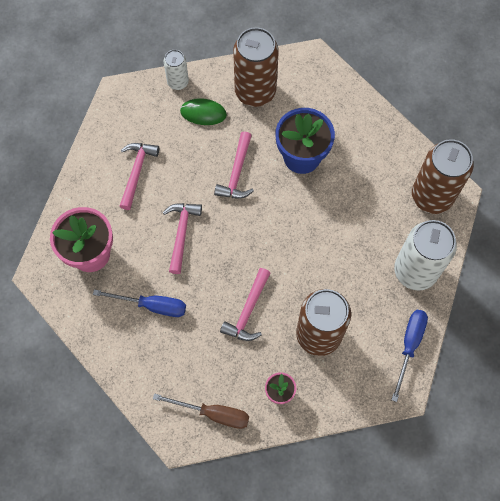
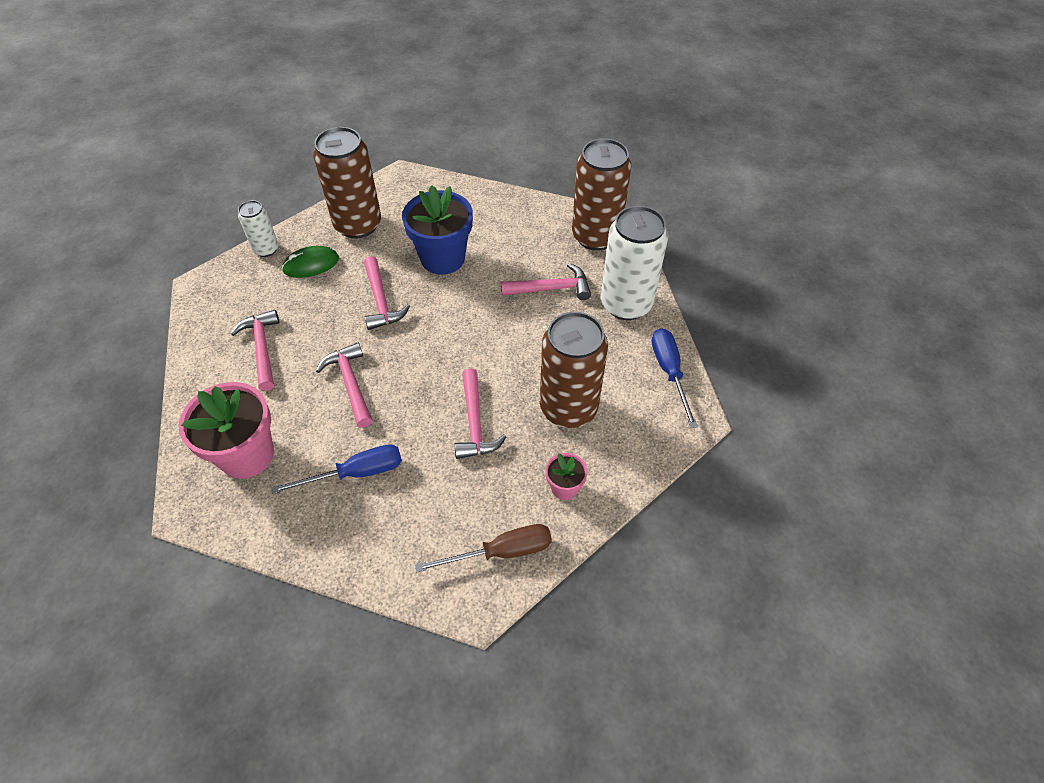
camera: 30 degrees left, 15 degrees down
none -> pink hammer [501,263,591,300]

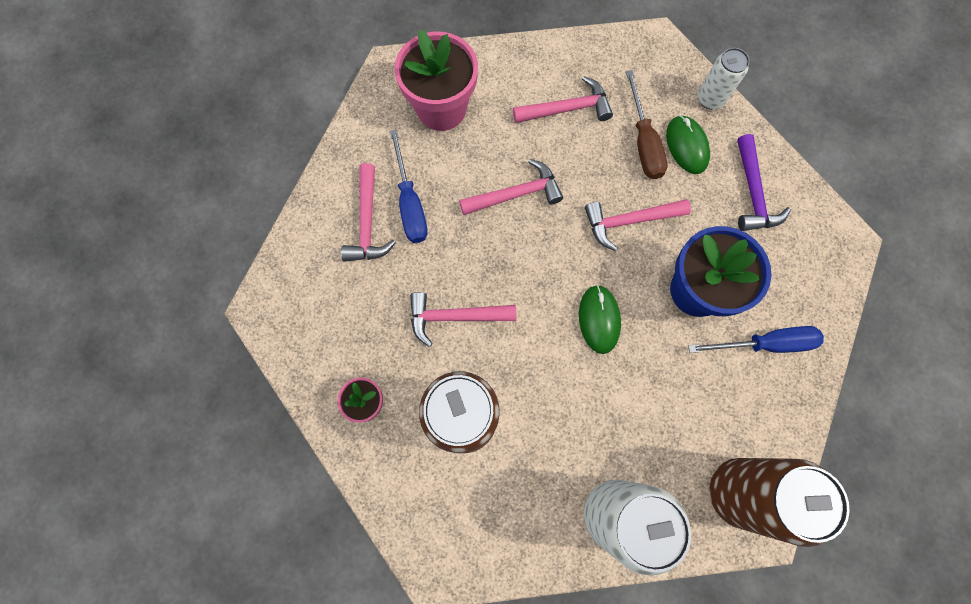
camera: 95 degrees right, 20 degrees up
brown can [313,127,381,239] -> purple hammer [737,134,791,231]
brown screwdriver [415,524,552,573] -> brown screwdriver moved to [626,70,668,179]
pink hammer [501,263,591,300] -> pink hammer moved to [341,163,396,262]
blue screwdriver [652,328,698,428] -> blue screwdriver moved to [688,326,824,353]
none -> green mouse [579,285,621,354]

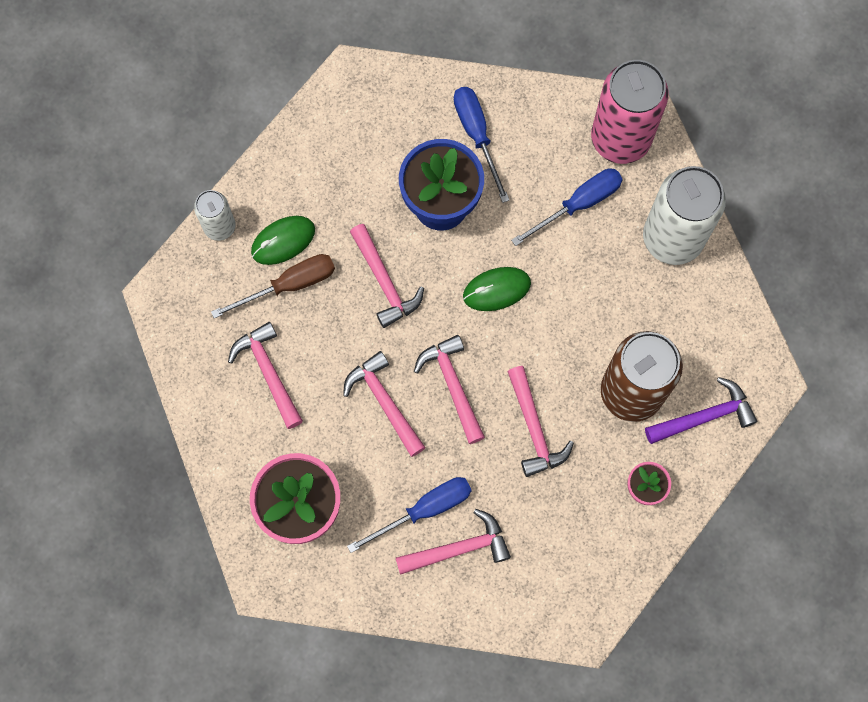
camera: 105 degrees left, 0 degrees up
brown can [710,458,850,547] -> pink can [591,60,669,164]
purple hammer [737,134,791,231] -> purple hammer moved to [645,377,758,444]
none -> pink hammer [414,335,485,444]
none -> blue screwdriver [511,168,623,246]

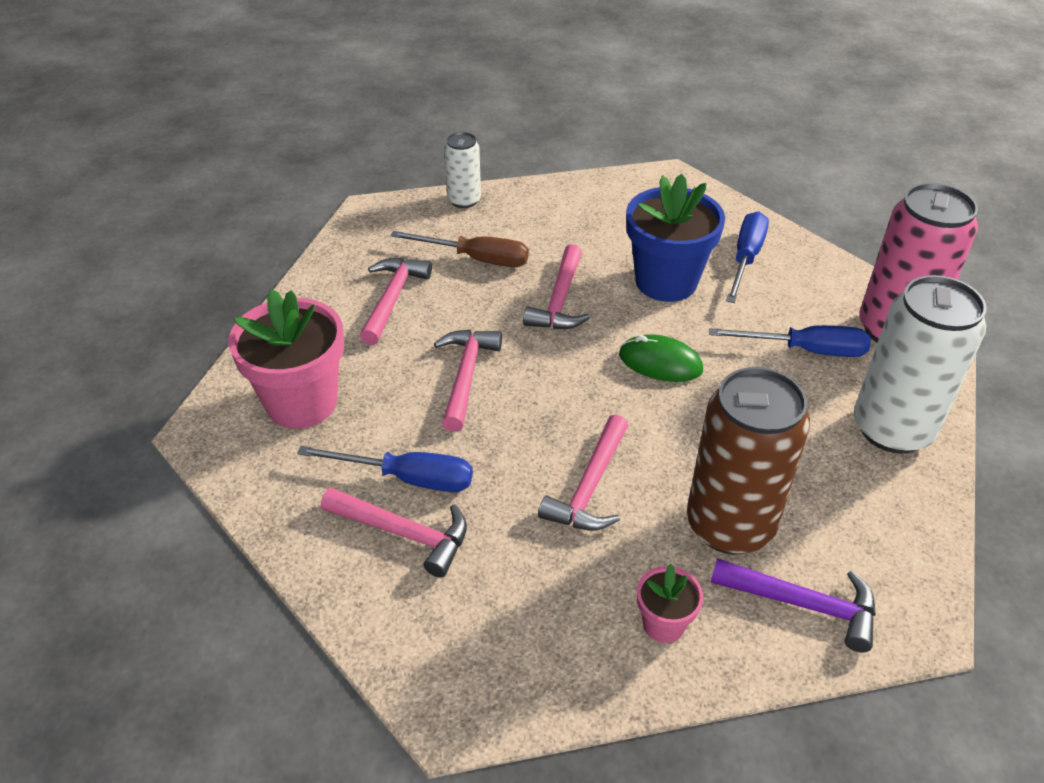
camera: 40 degrees right, 30 degrees down
green mouse [251,216,315,265] -> none
pink hammer [414,335,485,444] -> none

